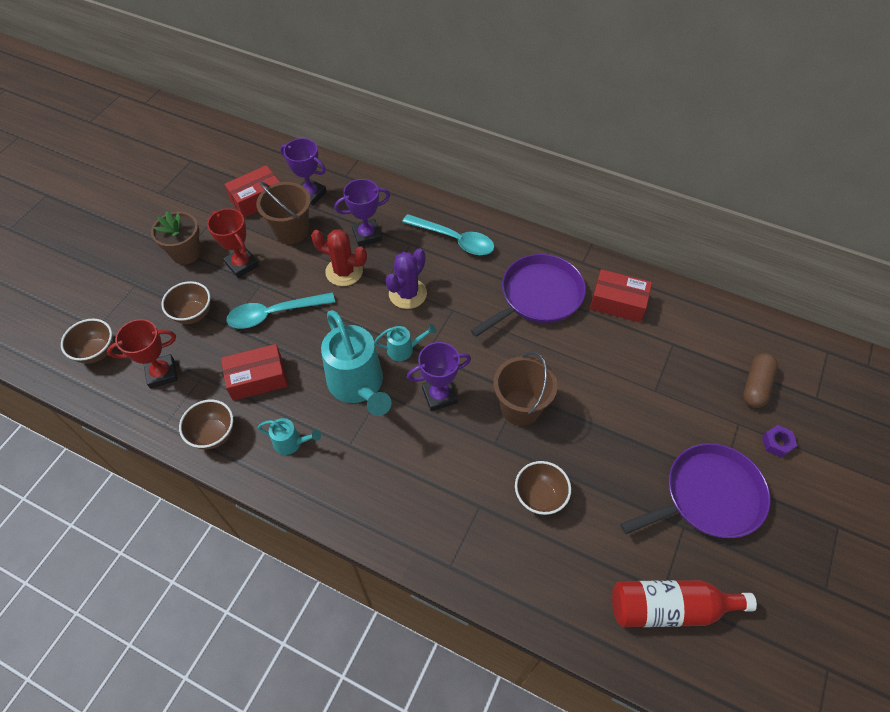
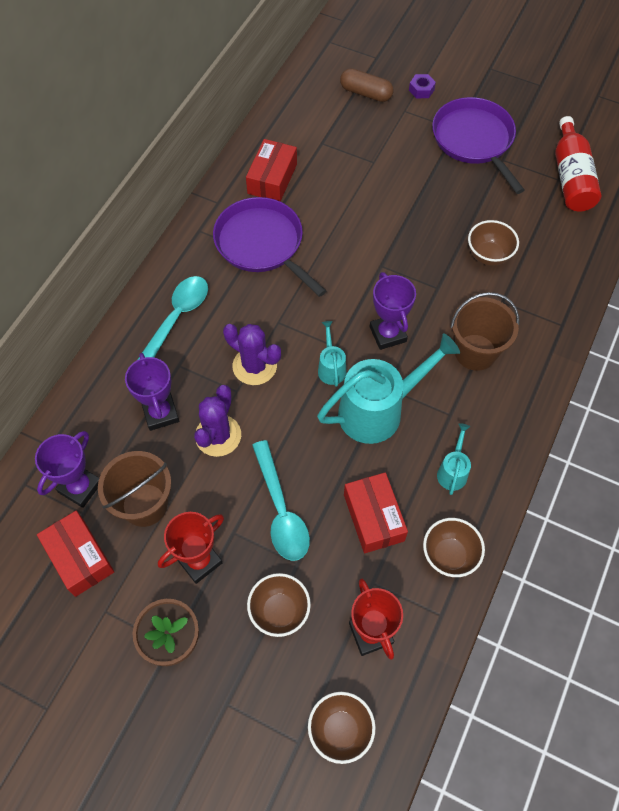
camera: 90 degrees left, 5 degrees up
red cactus [311,229,367,286] -> purple cactus [194,385,241,457]
brown bucket [493,351,558,426] -> brown bucket moved to [451,292,519,371]

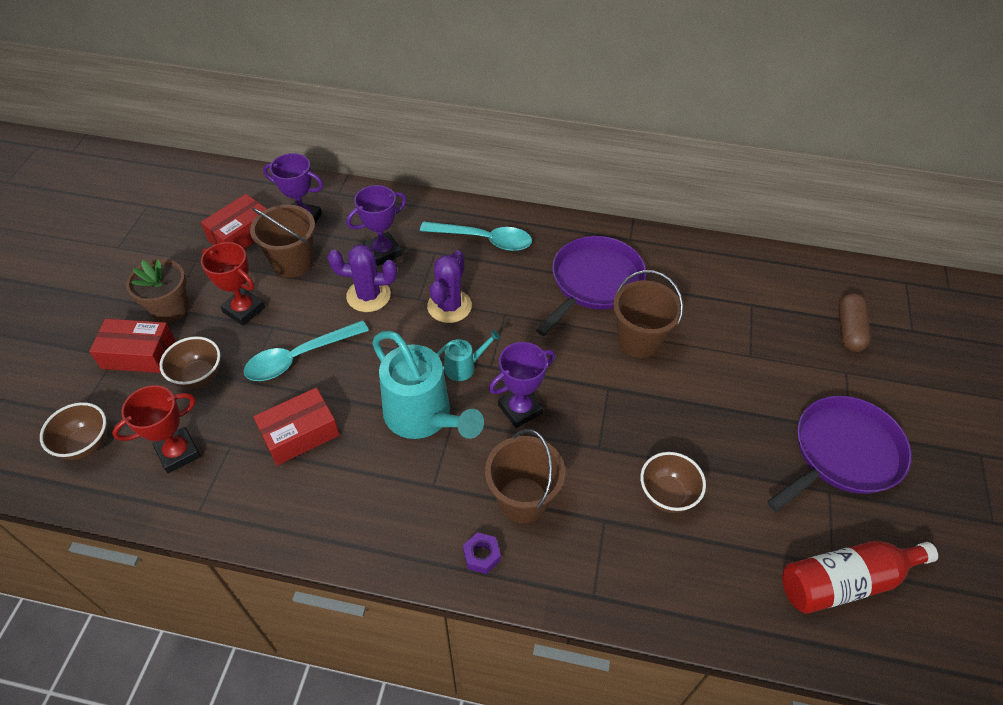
camera: 75 degrees right, 10 degrees down
red box [246,139,297,202] -> red box moved to [89,319,176,373]
purple nut [409,74,436,98] -> purple nut moved to [463,532,501,574]
brown bowl [423,518,485,577] -> none
turquoise watering can [437,423,471,495] -> none
none -> brown bucket [613,270,683,358]

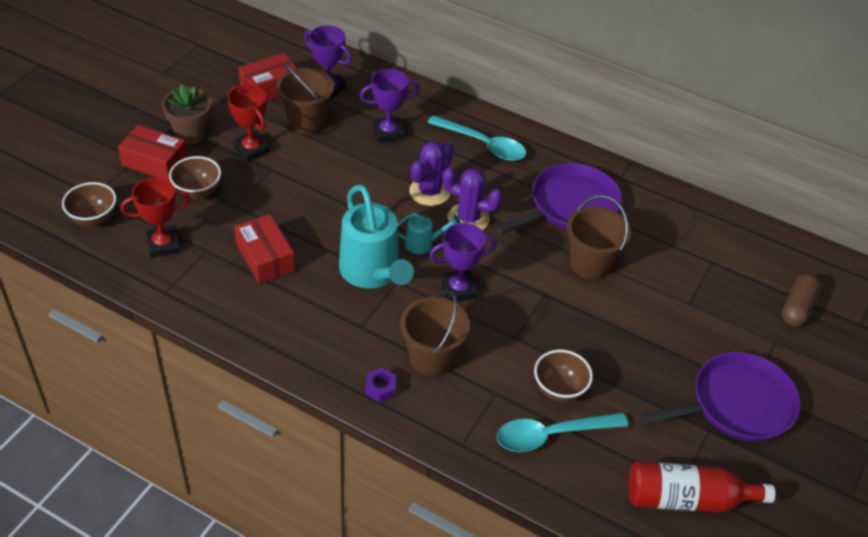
camera: 15 degrees right, 5 degrees down
turquoise spoon [244,320,369,381] -> turquoise spoon moved to [497,413,628,452]
red box [253,387,339,466] -> red box turned 75 degrees clockwise [234,214,295,284]
purple cactus [328,244,397,312] -> purple cactus moved to [442,167,502,230]

